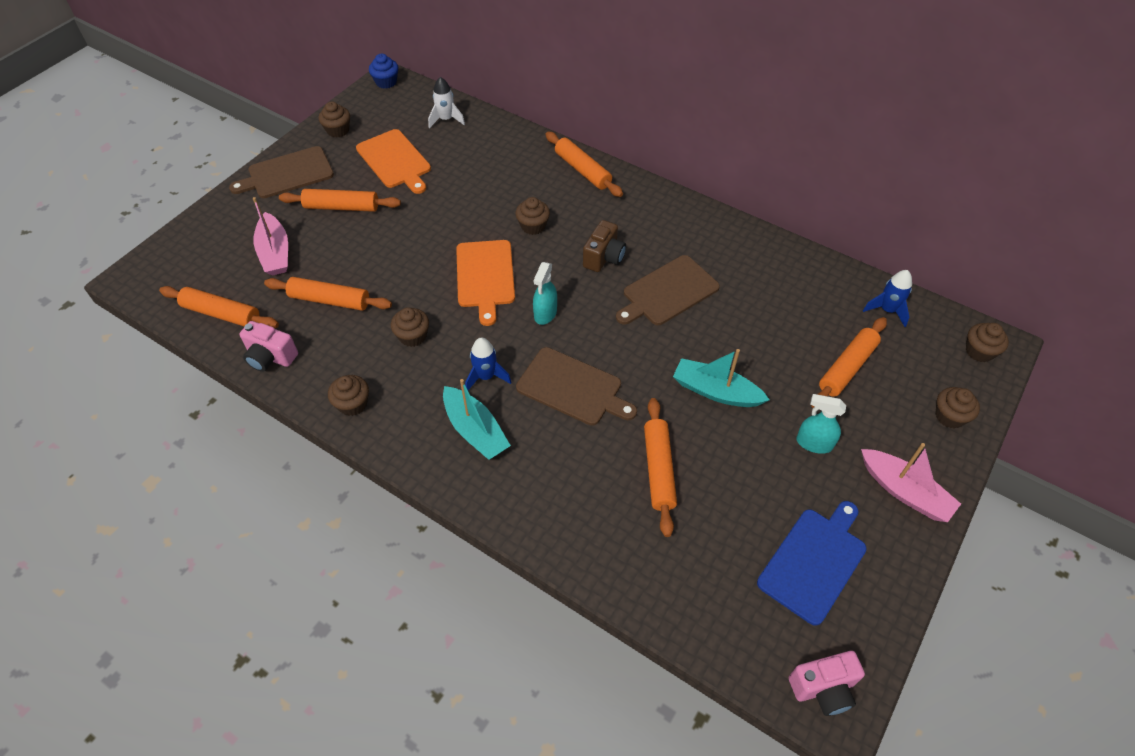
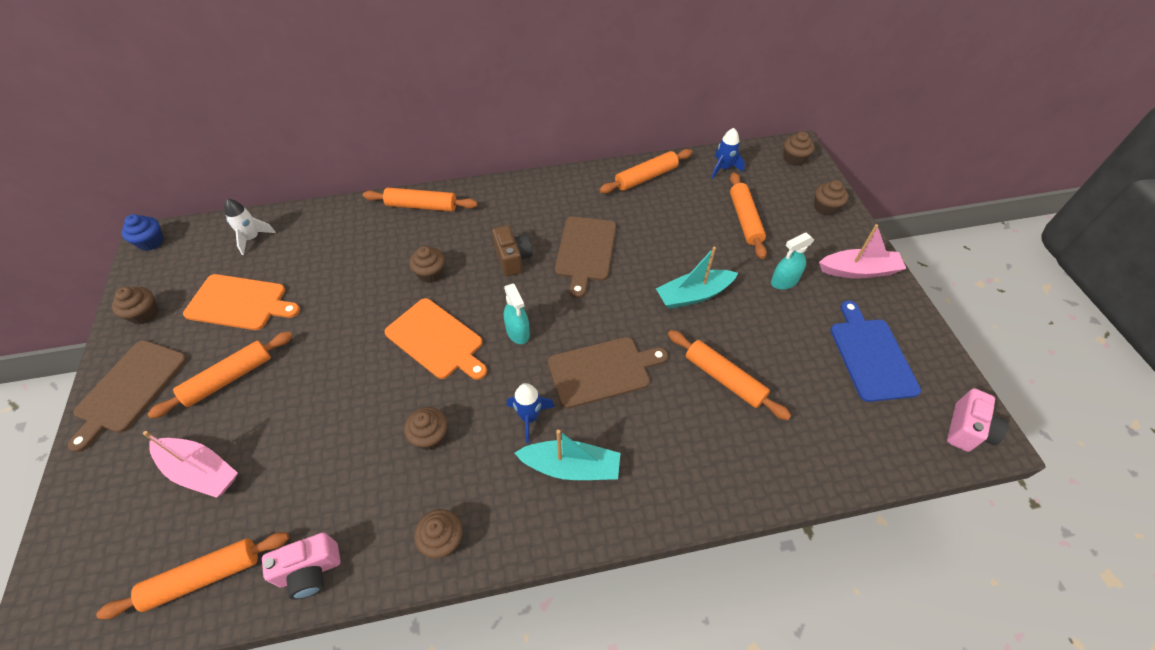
camera: 45 degrees left, 0 degrees up
orange rolling pin [264,277,392,311] -> orange rolling pin moved to [599,149,692,194]

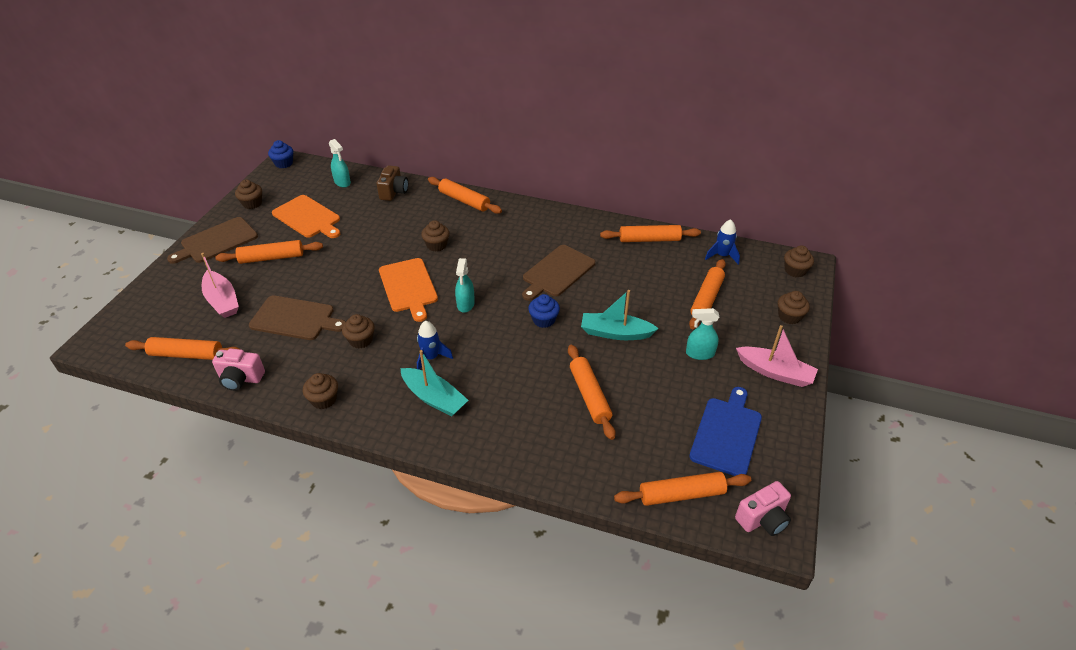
camera: 30 degrees right, 10 degrees down
white rocket [224,199,276,255] -> turquoise spray bottle [329,139,351,188]
brown camera [492,225,532,276] -> brown camera moved to [377,165,408,201]
brown cutting board [548,337,668,408] -> brown cutting board moved to [249,295,346,340]
none -> blue cupcake [529,294,560,328]
none -> orange rolling pin [614,472,751,506]

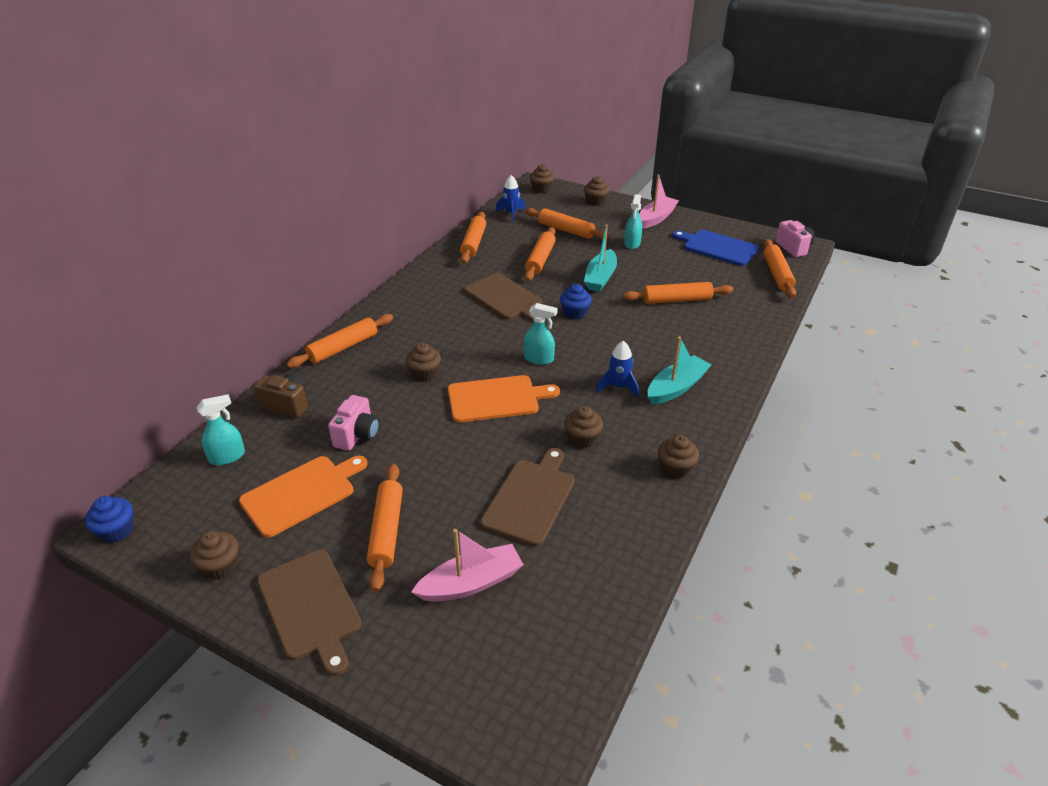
camera: 80 degrees left, 5 degrees down
orange rolling pin [125,337,241,360] -> orange rolling pin moved to [524,227,556,281]
pink camera [212,349,265,391] -> pink camera moved to [328,395,380,451]

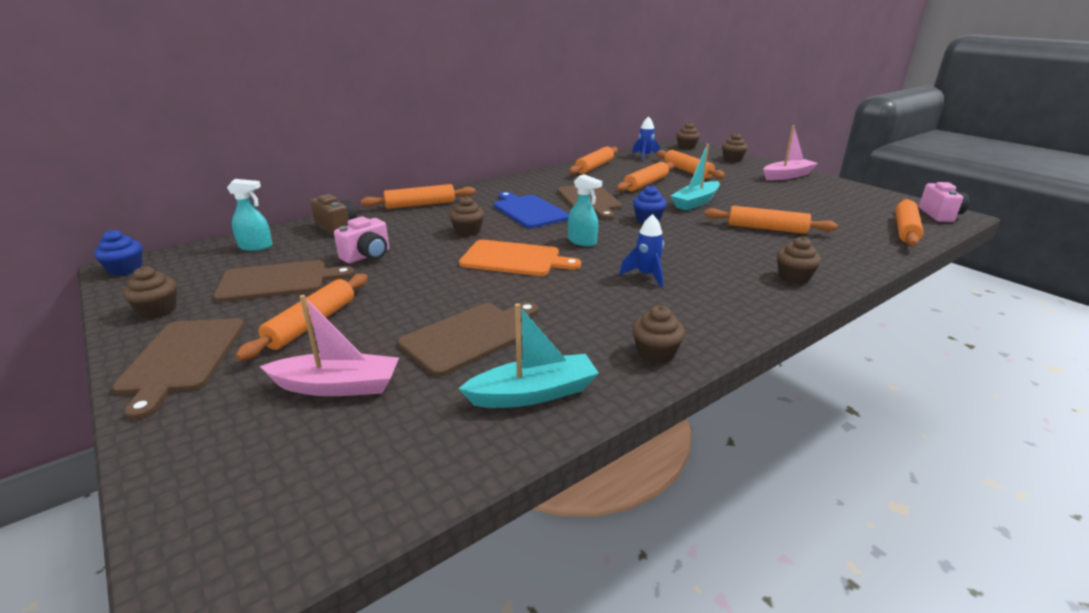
camera: 25 degrees right, 10 degrees down
orange cutting board [239,456,367,538] -> brown cutting board [213,260,354,302]
brown cupcake [564,406,603,448] -> brown cupcake moved to [777,236,821,284]
turquoise spray bottle [624,194,642,249] -> none
turquoise boat [648,337,711,405] -> turquoise boat moved to [458,303,599,408]
blue cutting board [672,230,759,266] -> blue cutting board moved to [494,192,569,228]

